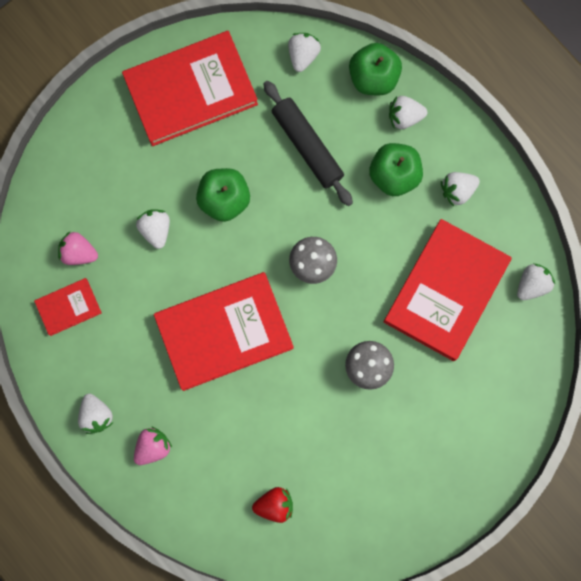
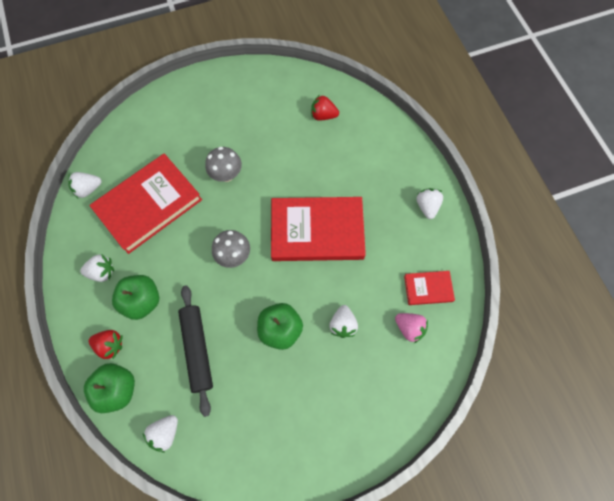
camera: 160 degrees left, 10 degrees down
red book [122,31,258,146] -> none
pink strawberry [134,426,172,465] -> none
white strawberry [389,96,427,129] -> red strawberry [89,330,122,359]

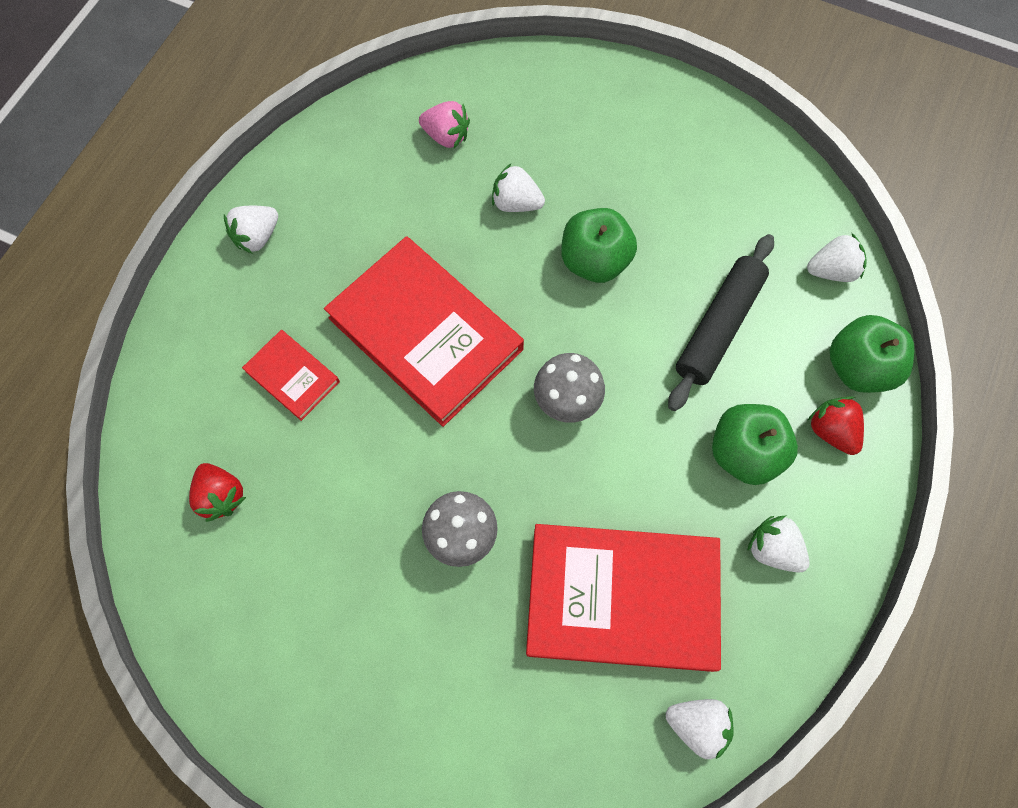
camera: 135 degrees left, 0 degrees up
white strawberry [329,305,358,338] -> white strawberry turned 120 degrees counterclockwise [492,164,545,212]
pink strawberry [395,313,428,343] -> pink strawberry turned 120 degrees clockwise [419,101,470,148]
red book [404,271,455,305] -> red book moved to [242,330,340,421]

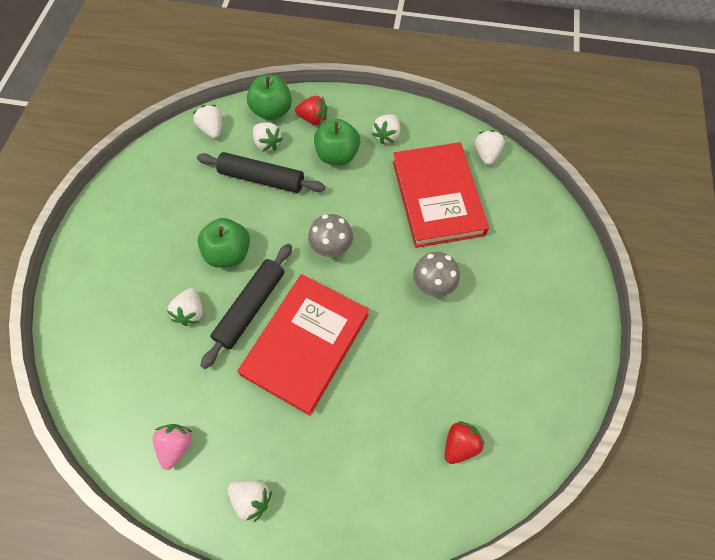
camera: 105 degrees left, 5 degrees down
red book [242,330,340,421] -> none
pink strawberry [419,101,470,148] -> pink strawberry moved to [153,424,192,470]
red strawberry [807,396,864,455] -> red strawberry turned 120 degrees counterclockwise [295,96,327,125]
none -> black rolling pin [200,243,292,369]
none -> white strawberry [253,122,283,152]

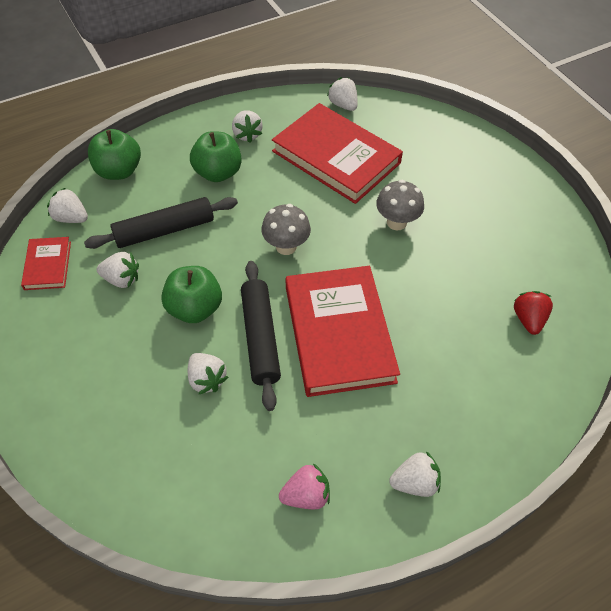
camera: 40 degrees left, 10 degrees down
pink strawberry [153,424,192,470] -> pink strawberry turned 105 degrees clockwise [279,463,330,509]
white strawberry [253,122,283,152] -> white strawberry moved to [97,252,139,288]
red strawberry [295,96,327,125] -> none
none -> red book [21,237,71,290]

